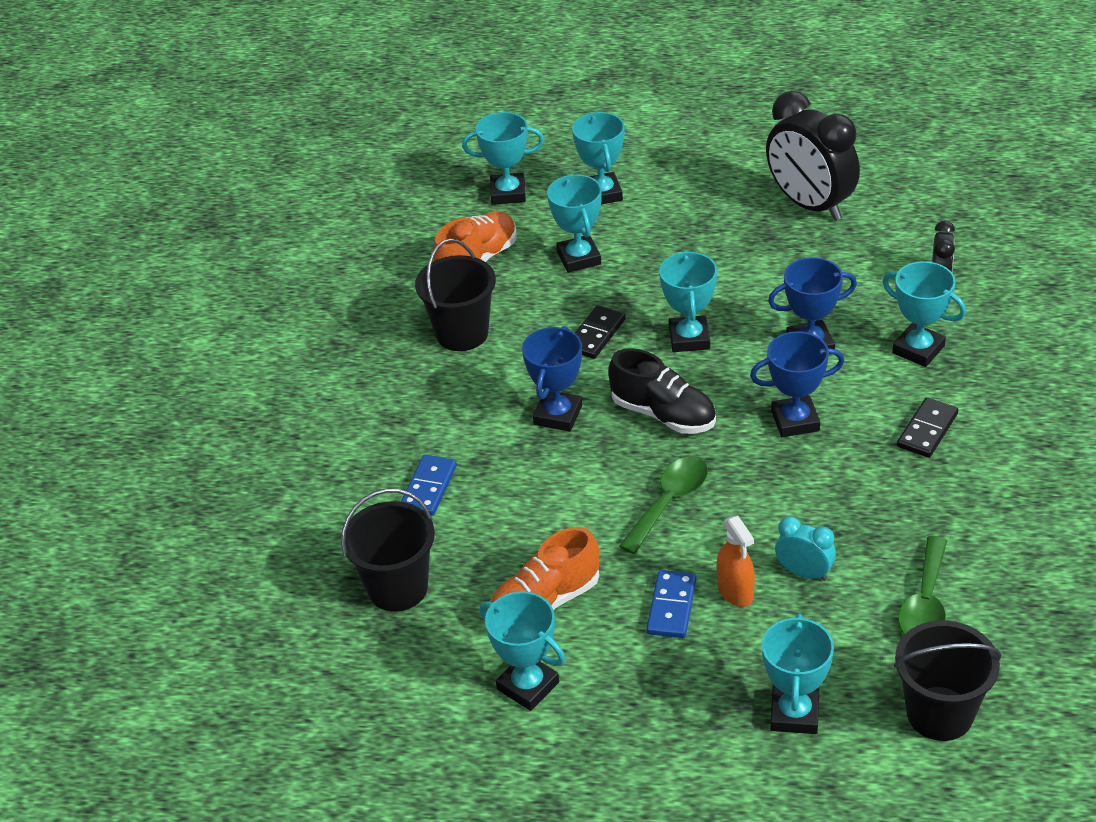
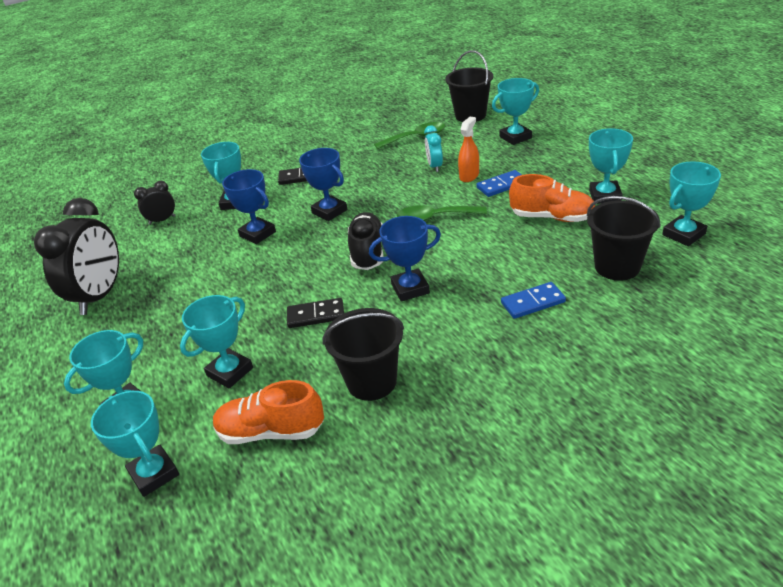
camera: 125 degrees left, 5 degrees down
turquoise trophy [659,251,717,352] -> turquoise trophy moved to [662,161,721,246]

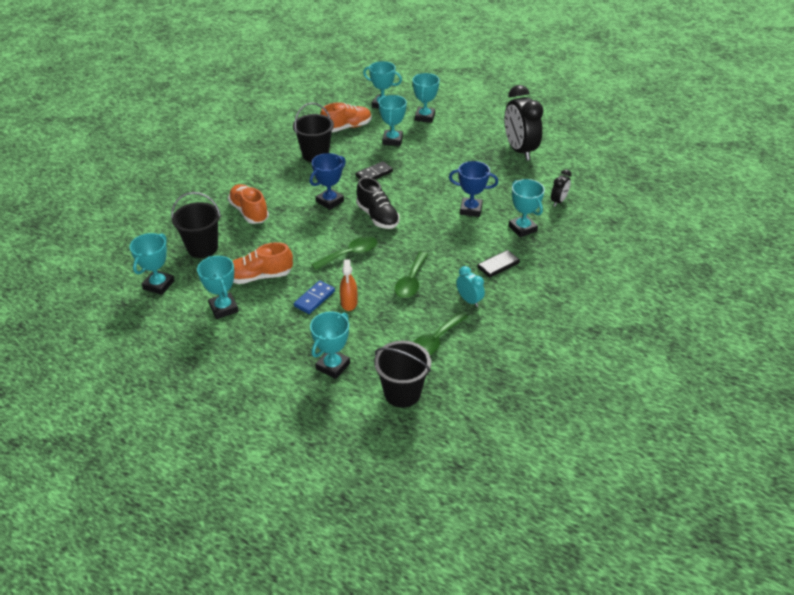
camera: 145 degrees right, 5 degrees up
blue trophy [299,148,347,221] -> none
turquoise clock [424,125,443,172] -> turquoise clock moved to [456,266,485,307]
blue domino [501,282,566,319] -> orange shoe [228,184,269,224]
none -> green spoon [395,252,428,298]

